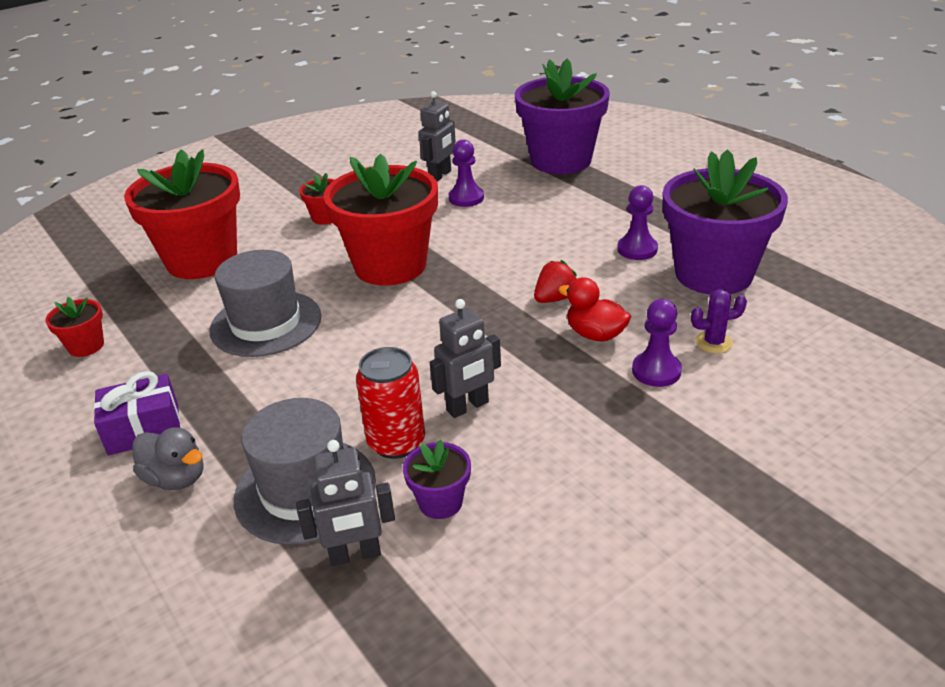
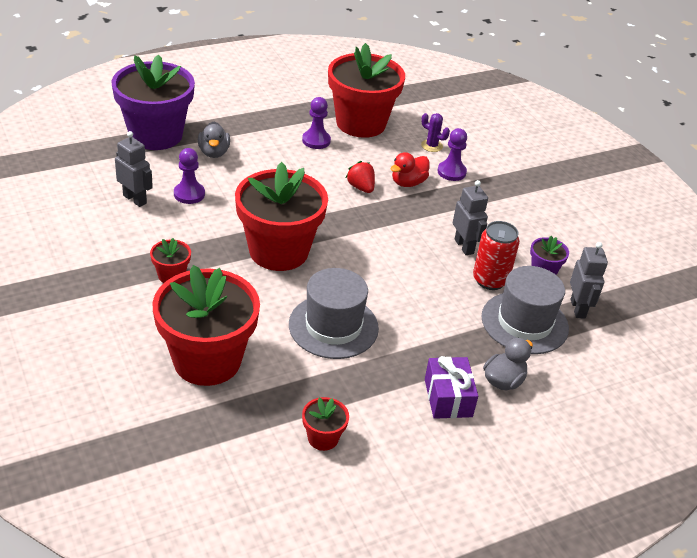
camera: 85 degrees left, 5 degrees up
purple flower pot [663,149,788,294] -> red flower pot [328,43,405,138]
purple cactus [691,289,747,353] -> purple cactus turned 60 degrees counterclockwise [421,113,450,152]
none -> grey duck [198,122,230,158]

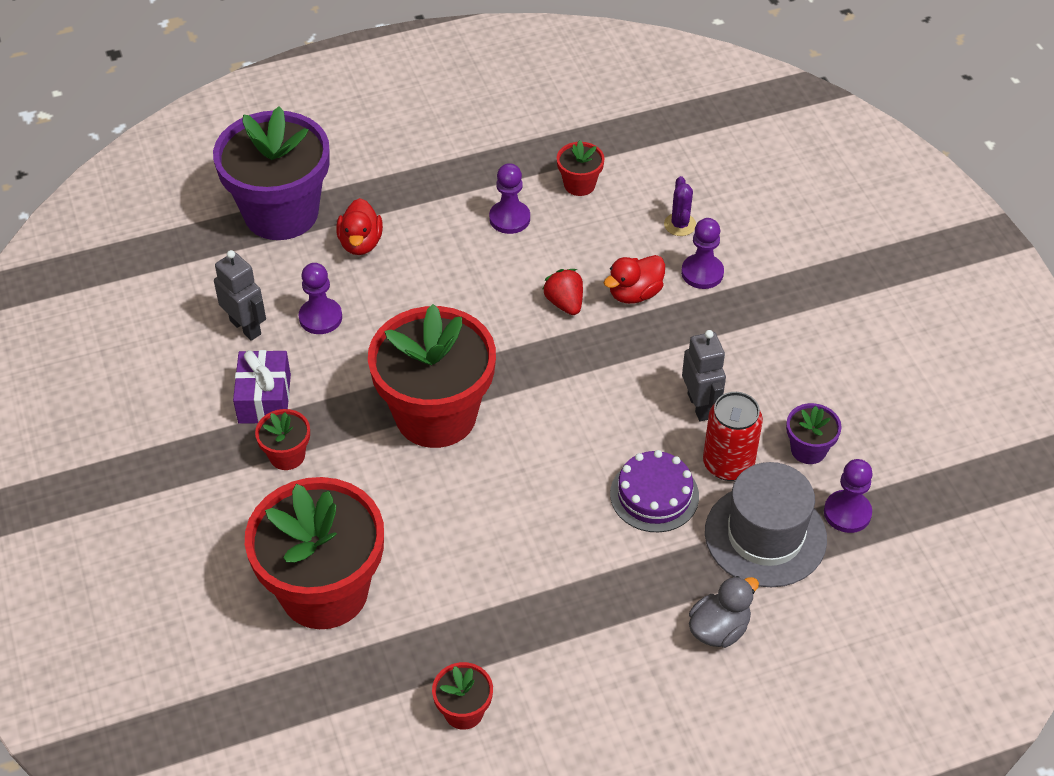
camera: 10 degrees right, 10 degrees up
grey duck [198,122,230,158] -> red duck [336,198,383,255]
grey hat [289,268,379,359] -> none
red flower pot [328,43,405,138] -> red flower pot [557,140,605,196], size x0.43
purple cactus [421,113,450,152] -> purple cactus turned 45 degrees clockwise [664,176,696,236]
purple gift [425,356,478,419] -> purple gift moved to [233,350,291,424]
grey robot [570,242,608,318] -> purple pawn [824,459,873,533]
none -> purple cake [610,450,699,532]

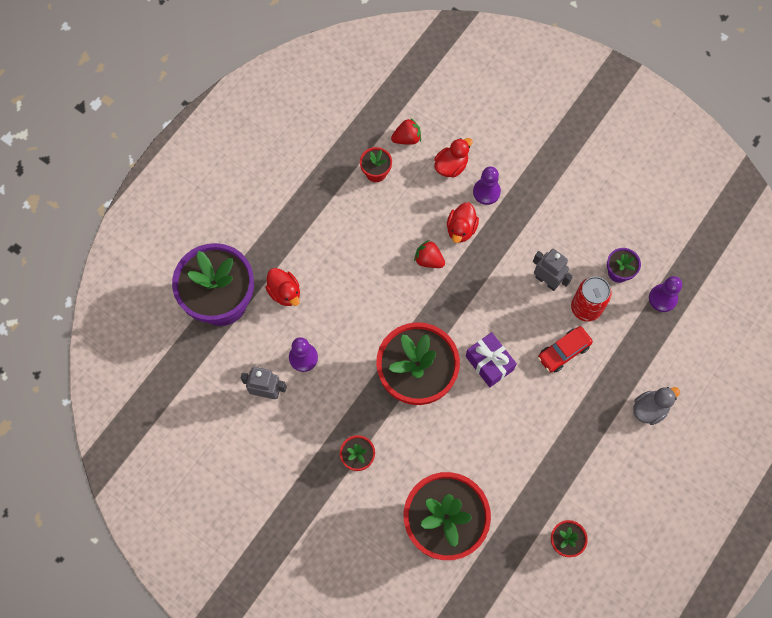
camera: 35 degrees left, 20 degrees up
purple gift [233,350,291,424] -> purple gift moved to [466,332,517,387]
purple pawn [489,163,530,234] -> none
purple cake [610,450,699,532] -> red car [538,326,593,373]
purple cactus [664,176,696,236] -> red duck [434,138,473,178]
grey duck [689,576,759,648] -> grey duck turned 45 degrees clockwise [633,387,680,425]
grey hat [705,462,827,587] -> none
none -> red strawberry [391,118,421,145]

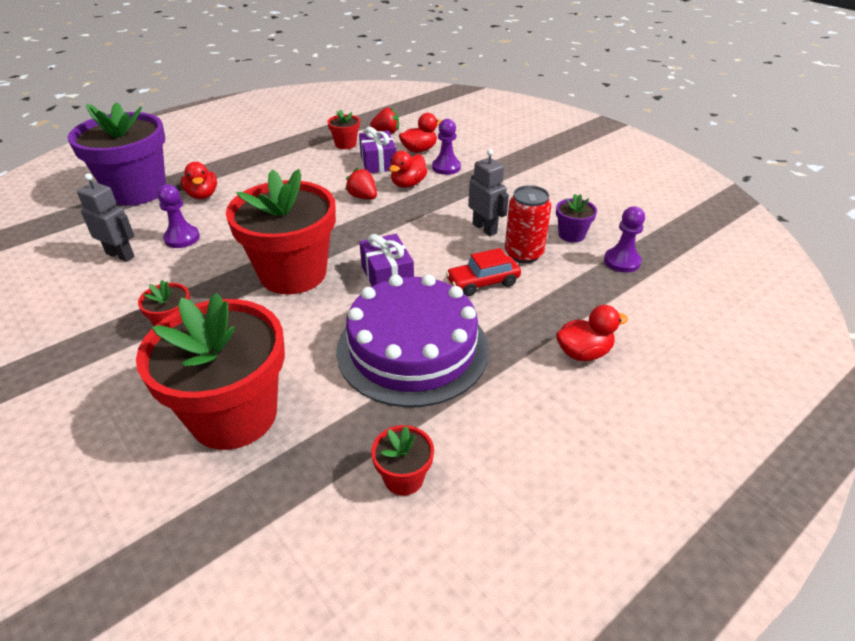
camera: 15 degrees right, 30 degrees down
grey duck [633,387,680,425] -> red duck [556,305,628,361]
none -> purple cake [336,274,489,407]
none -> purple gift [359,127,396,173]

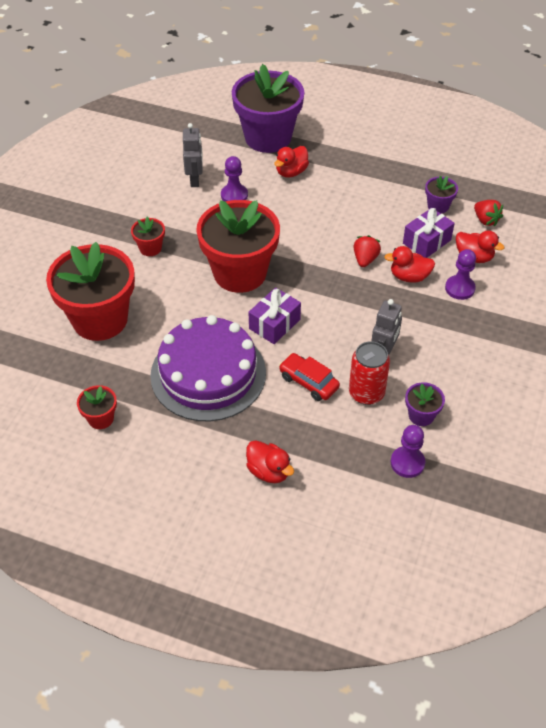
camera: 60 degrees right, 10 degrees up
red flower pot [327,109,360,149] -> purple flower pot [425,176,458,214]

